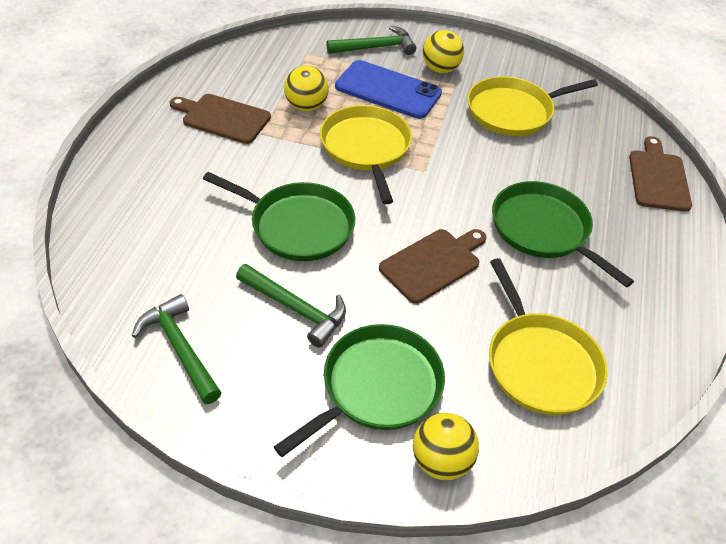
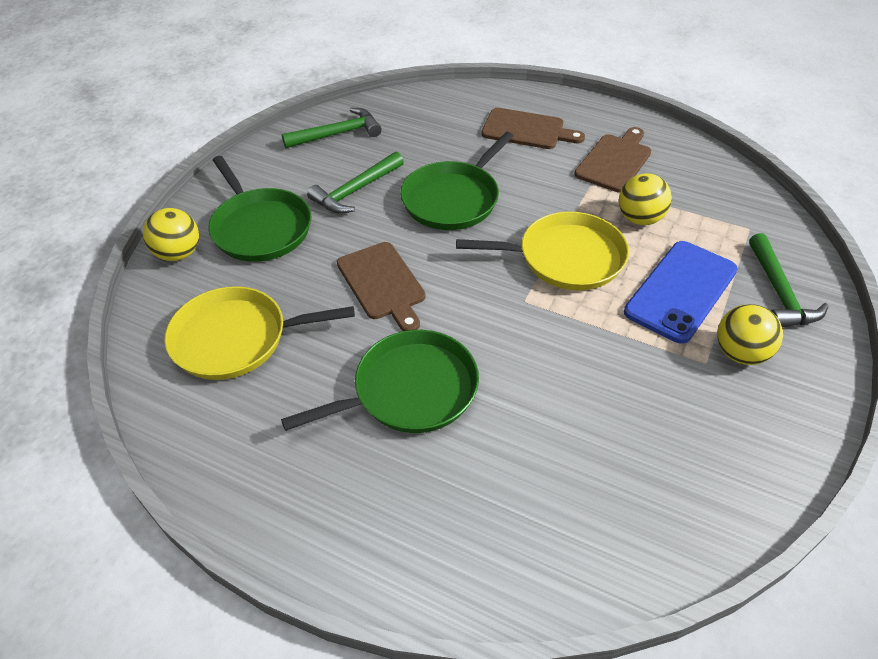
camera: 105 degrees right, 0 degrees up
yellow pan [467,77,598,136] -> none
brown cutting board [629,136,692,212] -> brown cutting board moved to [481,108,585,149]

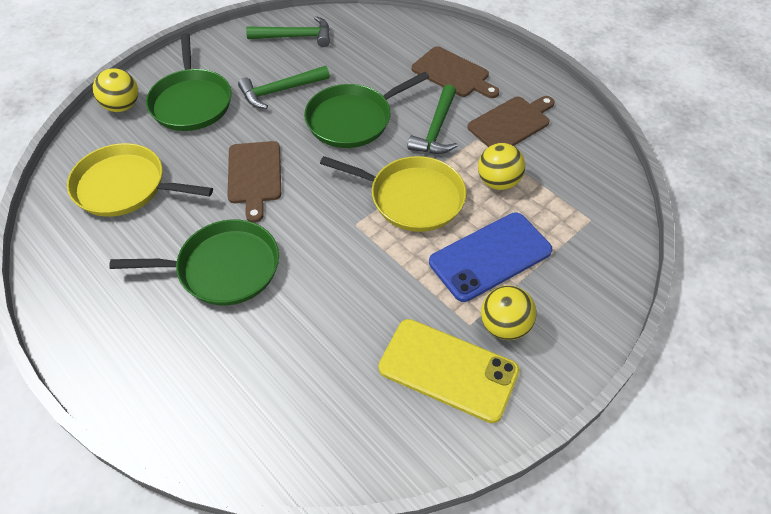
camera: 20 degrees right, 5 degrees up
green hammer [749,233,829,327] -> green hammer moved to [407,84,457,154]
none -> yellow phone [379,319,520,423]

